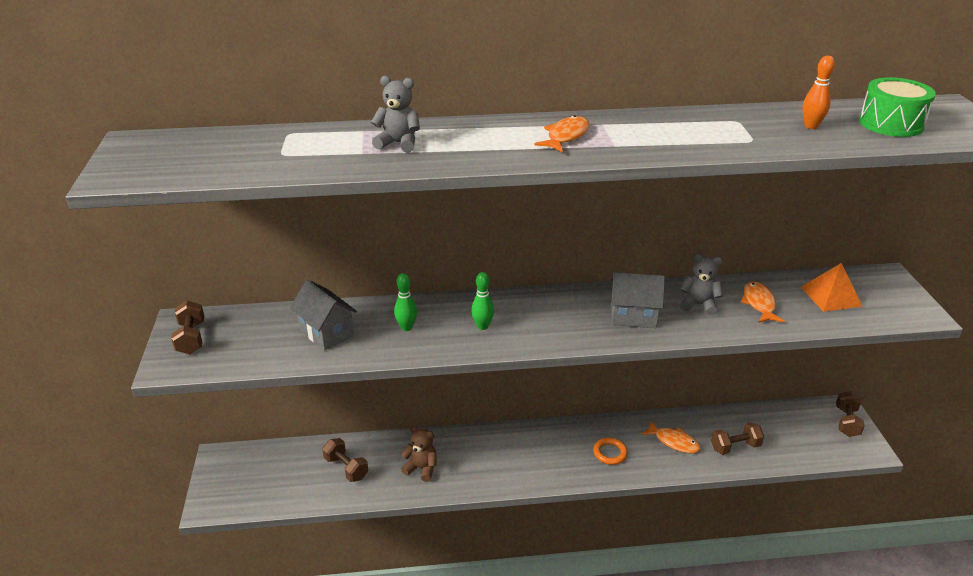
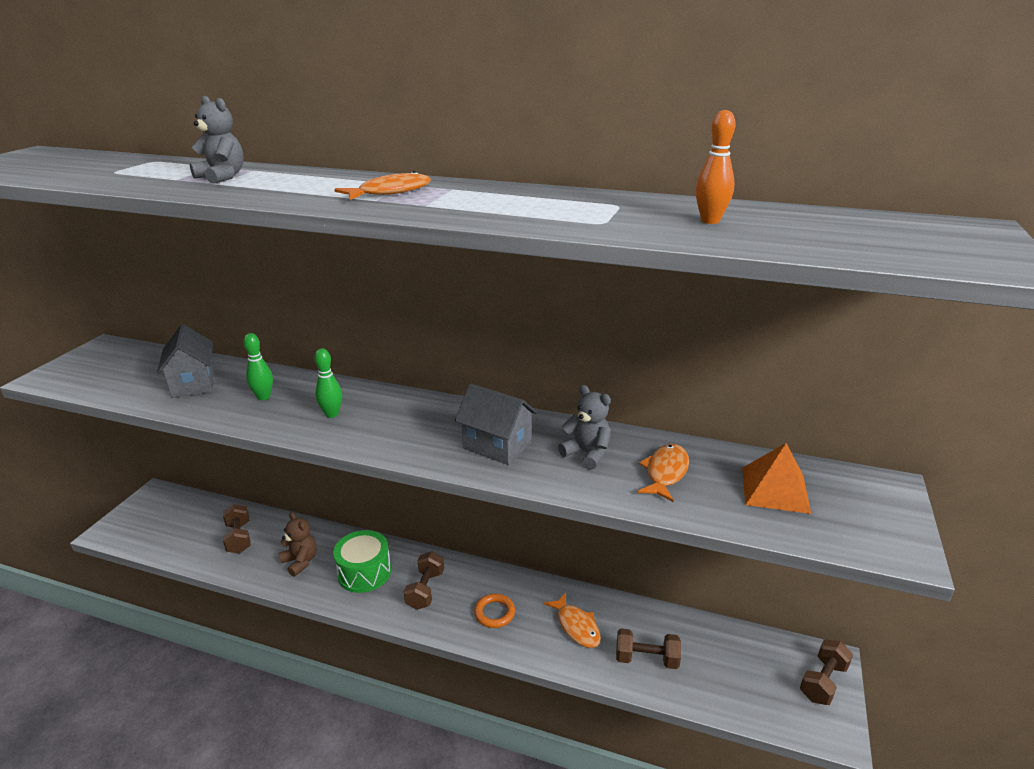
camera: 25 degrees right, 5 degrees down
brown dumbbell [171,300,204,354] -> brown dumbbell moved to [404,551,444,610]
green drum [859,77,936,137] -> green drum moved to [333,530,391,593]

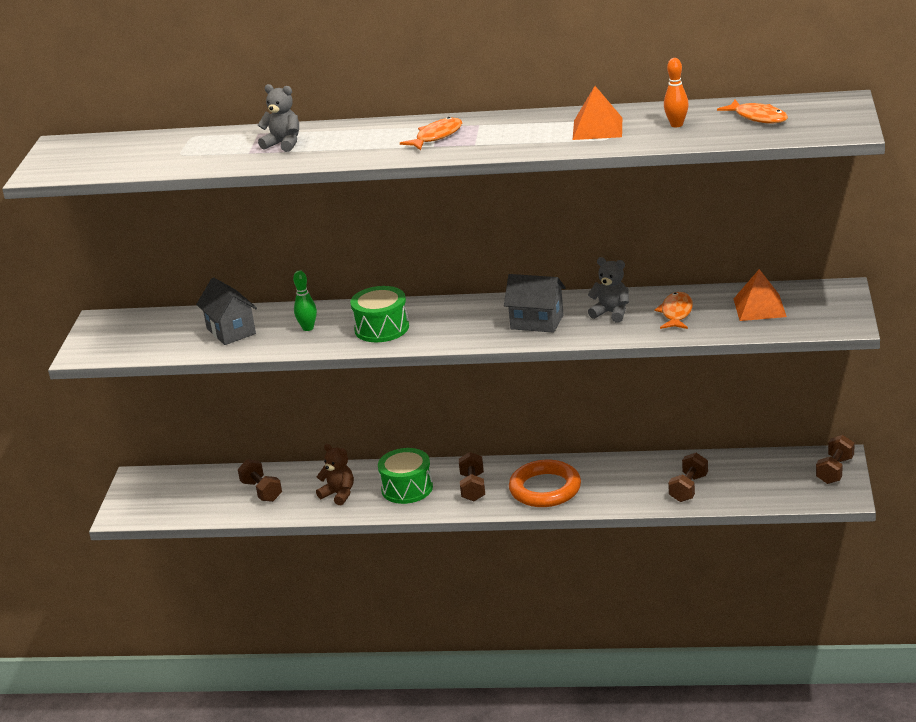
camera: 10 degrees left, 0 degrees up
green bowling pin [314,348,342,418] -> green drum [350,286,409,342]
orange ring [474,594,515,628] -> orange ring [509,460,581,507], size x1.89
orange fish [543,592,601,648] -> orange fish moved to [717,100,788,124]
brown dumbbell [616,629,681,669] -> brown dumbbell turned 60 degrees counterclockwise [668,453,708,502]
none -> orange pyramid [573,86,622,140]

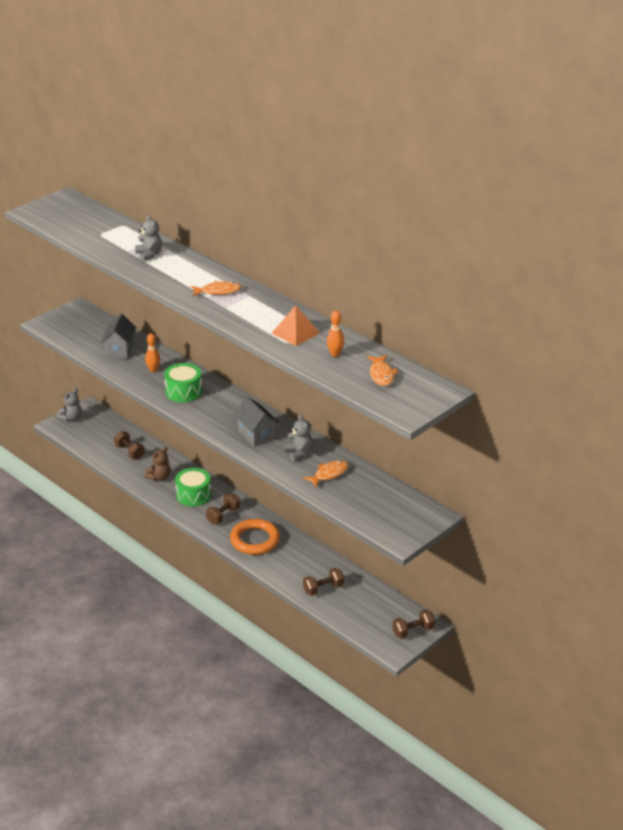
camera: 35 degrees right, 5 degrees up
brown dumbbell [238,459,282,502] -> brown dumbbell turned 45 degrees counterclockwise [114,431,145,460]
green bowling pin [293,270,317,331] -> orange bowling pin [145,333,160,372]
brown teddy bear [316,444,354,505] -> brown teddy bear turned 60 degrees clockwise [145,447,170,481]
orange pyramid [734,269,787,321] -> none
none -> grey teddy bear [57,388,82,421]

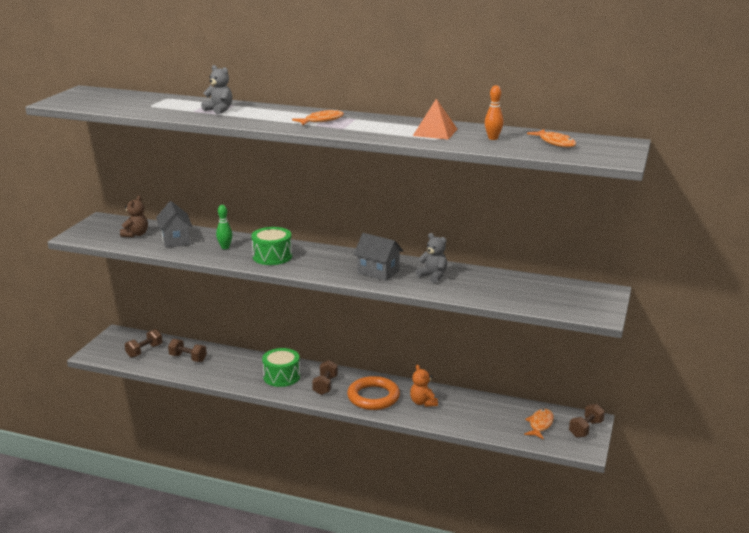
camera: 25 degrees left, 10 degrees down
grey teddy bear [57,388,82,421] -> none
orange bowling pin [145,333,160,372] -> green bowling pin [216,205,232,249]
brown teddy bear [145,447,170,481] -> brown teddy bear moved to [120,196,148,237]
orange fish [303,460,349,487] -> orange fish moved to [524,409,554,440]
brown dumbbell [303,568,344,596] -> brown dumbbell moved to [125,329,163,358]
none -> orange teddy bear [410,364,438,407]

